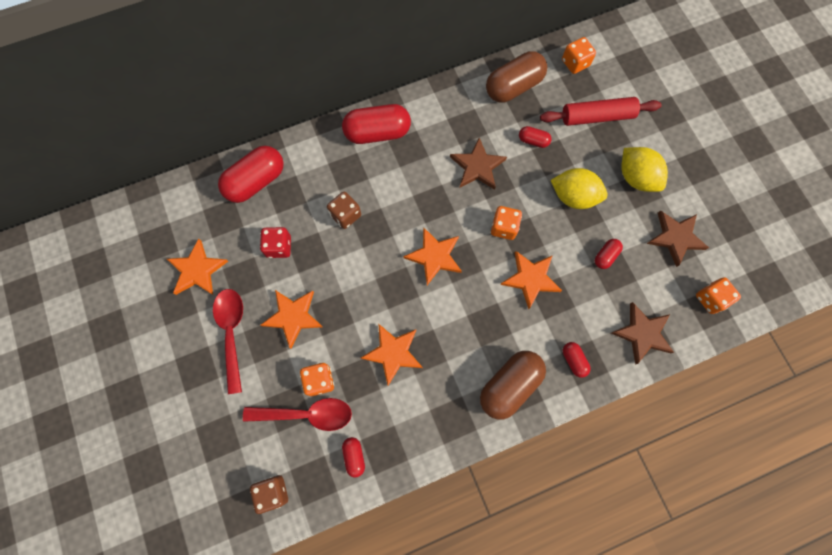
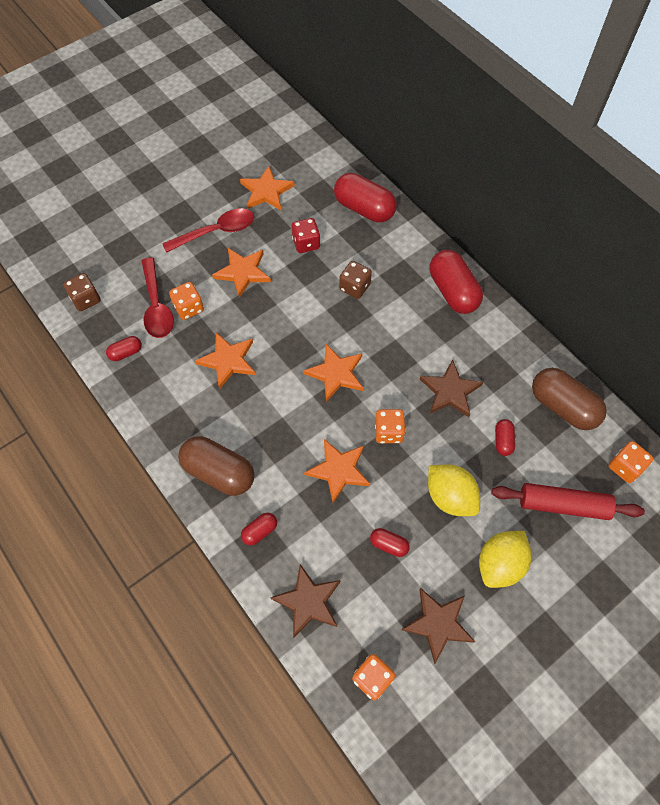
camera: 75 degrees right, 10 degrees down
red rolling pin [540,97,662,126] -> red rolling pin turned 60 degrees counterclockwise [491,483,645,520]
yellow lemon [551,168,608,209] -> yellow lemon turned 45 degrees counterclockwise [428,465,480,516]

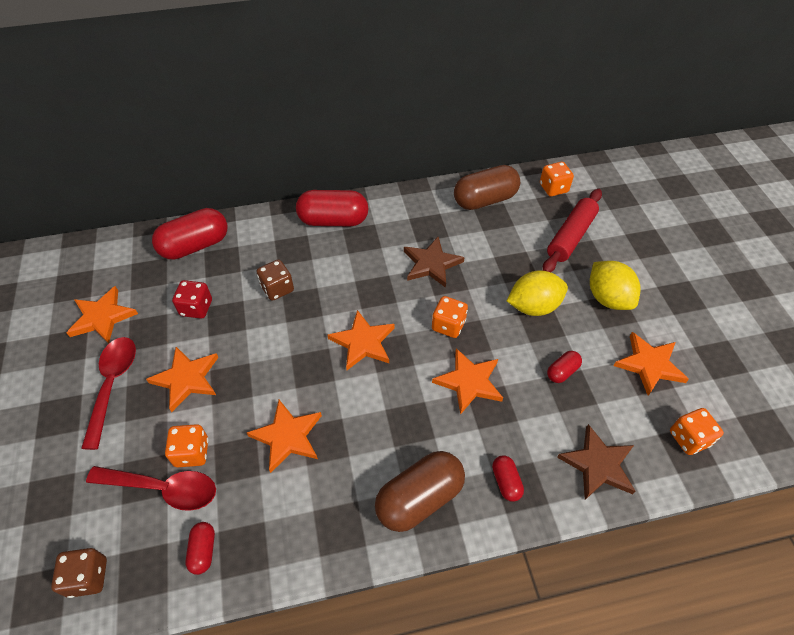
camera: 65 degrees left, 10 degrees down
brown star [401,588,475,664] -> orange star [613,332,689,396]
red capsule [495,419,515,456] -> none

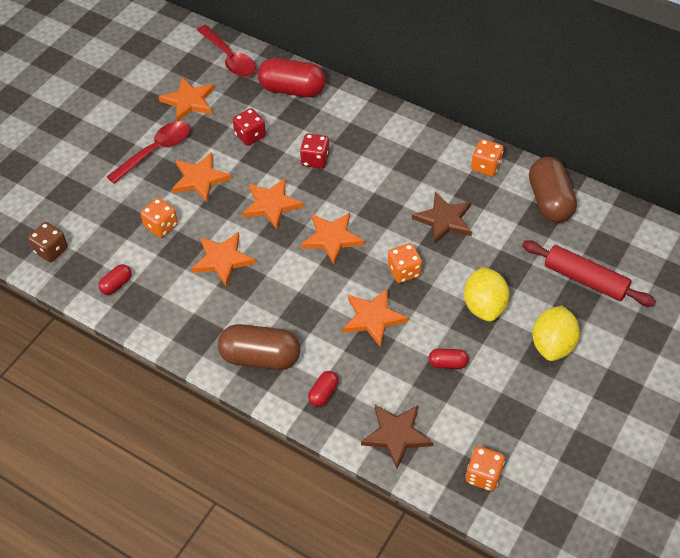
camera: 45 degrees right, 0 degrees up
red spoon [86,466,216,511] -> red spoon moved to [197,25,256,77]
brown dice [256,259,294,301] -> red dice [300,133,329,169]
red capsule [296,190,369,226] -> none
brown capsule [454,165,520,210] -> brown capsule turned 60 degrees clockwise [529,157,577,223]
yellow lemon [507,270,568,316] -> yellow lemon turned 60 degrees clockwise [464,267,510,322]
orange dice [540,162,574,196] -> orange dice moved to [471,139,503,176]
red rolling pin [543,189,602,272] -> red rolling pin turned 45 degrees clockwise [522,240,656,307]
orange star [613,332,689,396] -> orange star moved to [242,178,303,229]

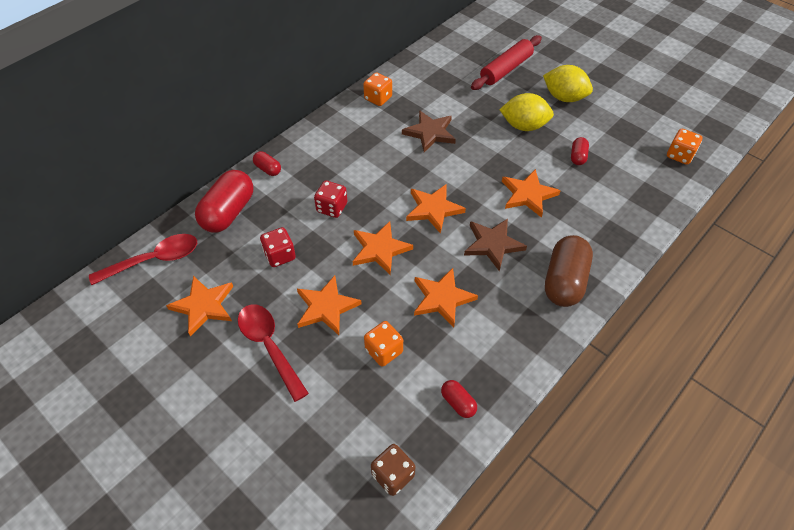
camera: 80 degrees left, 0 degrees up
red capsule [308,371,339,407] -> red capsule moved to [253,151,281,176]
brown star [361,405,433,469] -> brown star moved to [464,218,527,271]
orange dice [388,243,422,283] -> none
brown capsule [529,157,577,223] -> none

